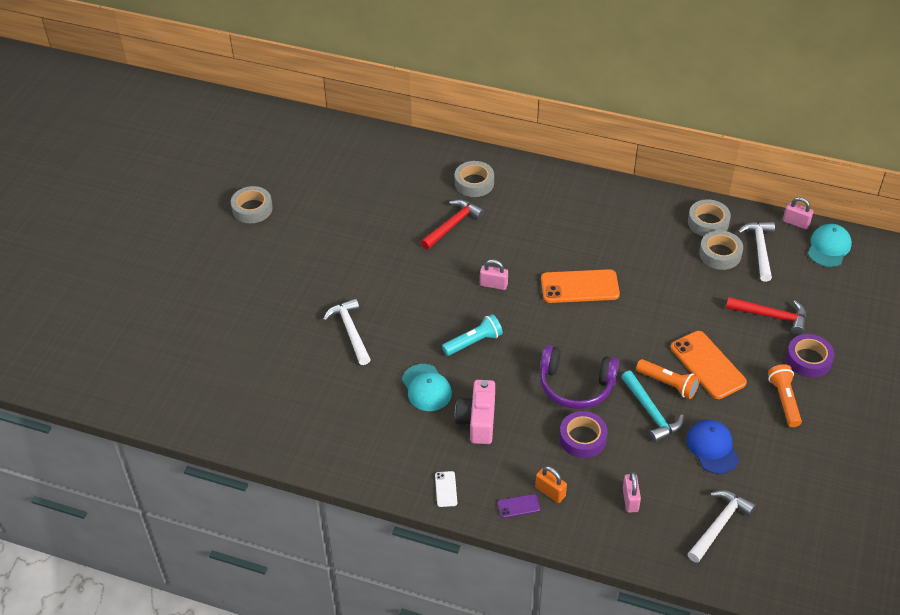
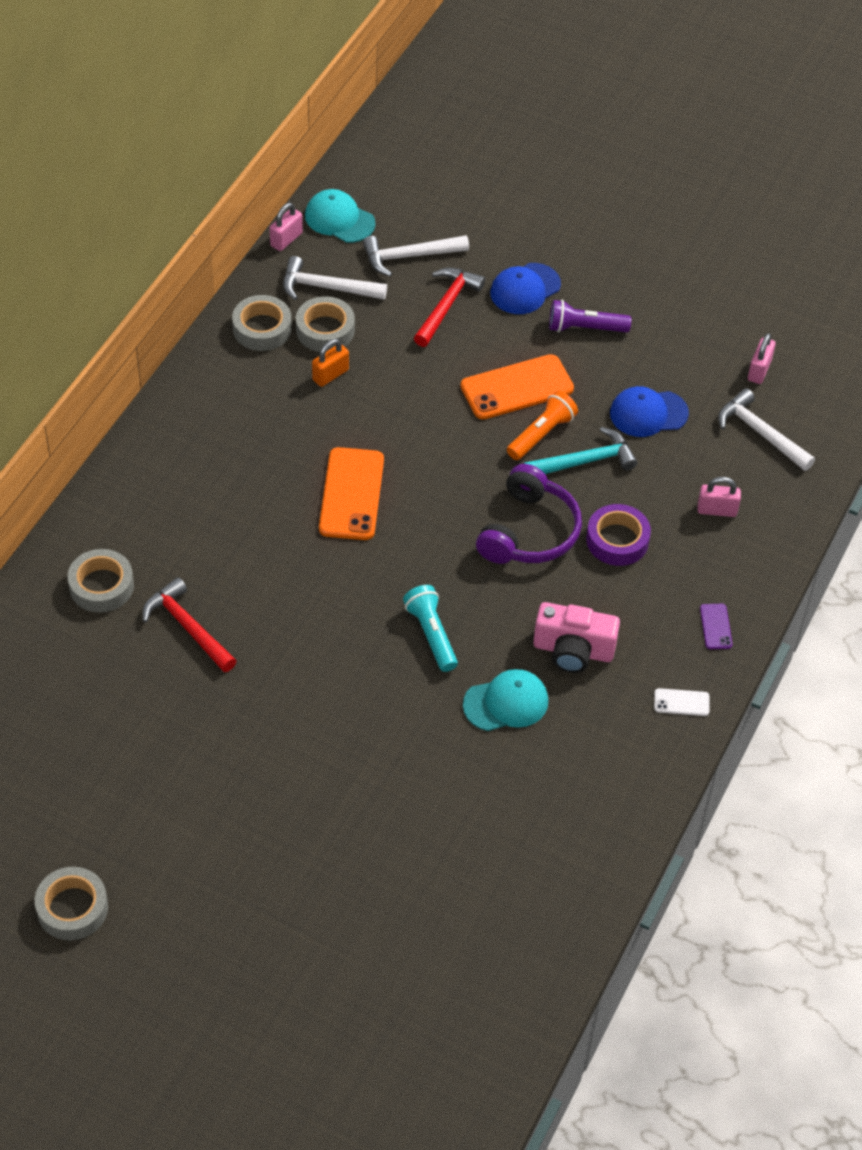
camera: 85 degrees left, 5 degrees up
white hammer [323,298,371,365] -> white hammer moved to [363,235,469,277]
pink padlock [480,260,508,290] -> pink padlock moved to [748,333,776,384]
orange padlock [535,466,567,503] -> orange padlock moved to [312,339,349,387]
orange flashlight [768,364,802,427] -> purple flashlight [549,300,631,332]
purple tape [786,334,835,378] -> blue cap [490,263,561,314]

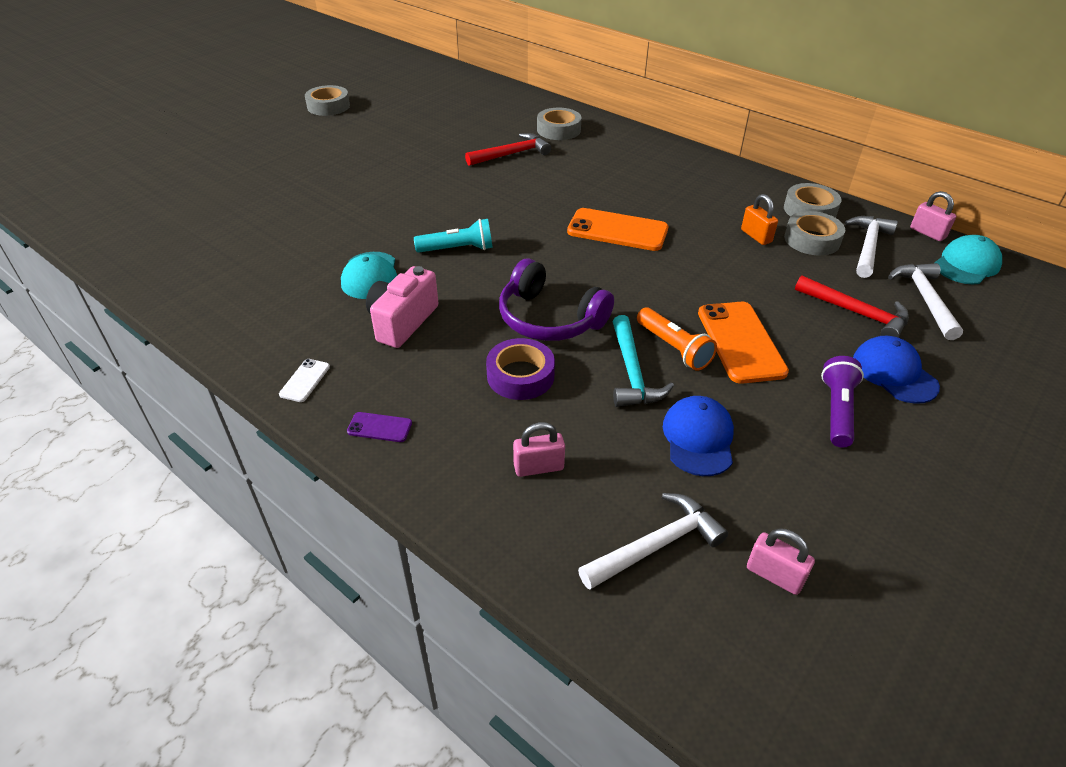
camera: 105 degrees right, 10 degrees down
pink padlock [697,477,741,517] -> pink padlock turned 60 degrees clockwise [513,422,565,477]

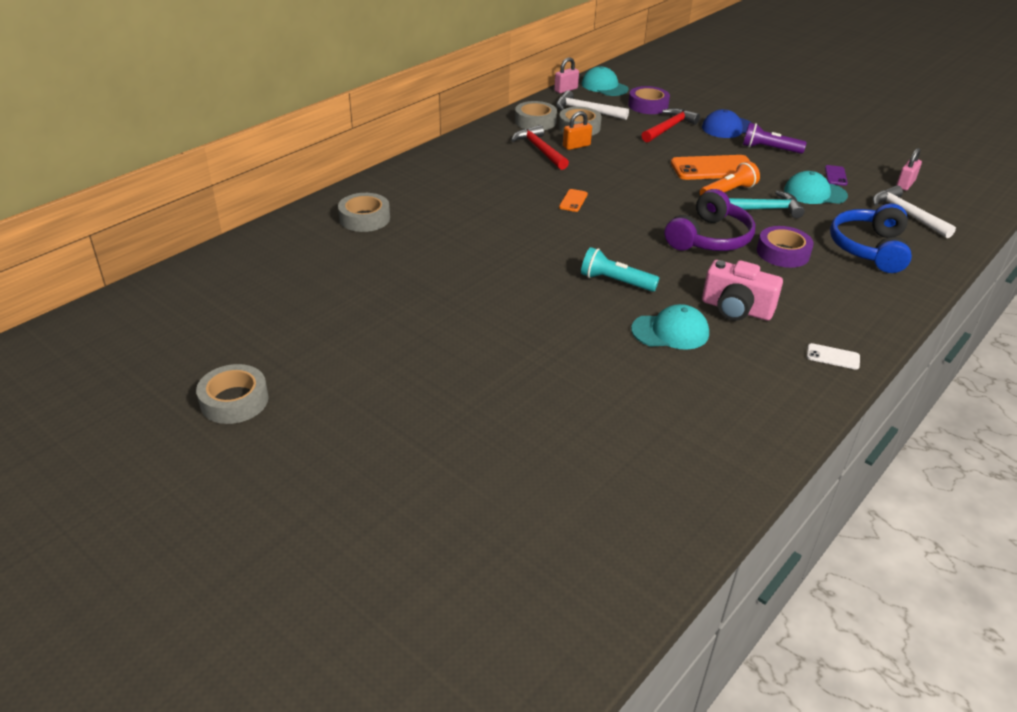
camera: 90 degrees left, 5 degrees down
purple phone [347,412,412,442] -> purple phone moved to [825,165,848,186]
turquoise flashlight [414,219,493,253] -> turquoise flashlight turned 60 degrees counterclockwise [581,247,659,292]
red hammer [465,133,551,166] -> red hammer moved to [511,125,569,170]
pink padlock [513,422,565,477] -> blue headphones [830,204,912,273]
orange phone [567,208,668,251] -> orange phone [559,189,588,212], size x0.47
blue cap [663,396,734,476] -> turquoise cap [784,171,848,204]
white hammer [888,263,963,340] -> purple tape [628,86,670,114]

